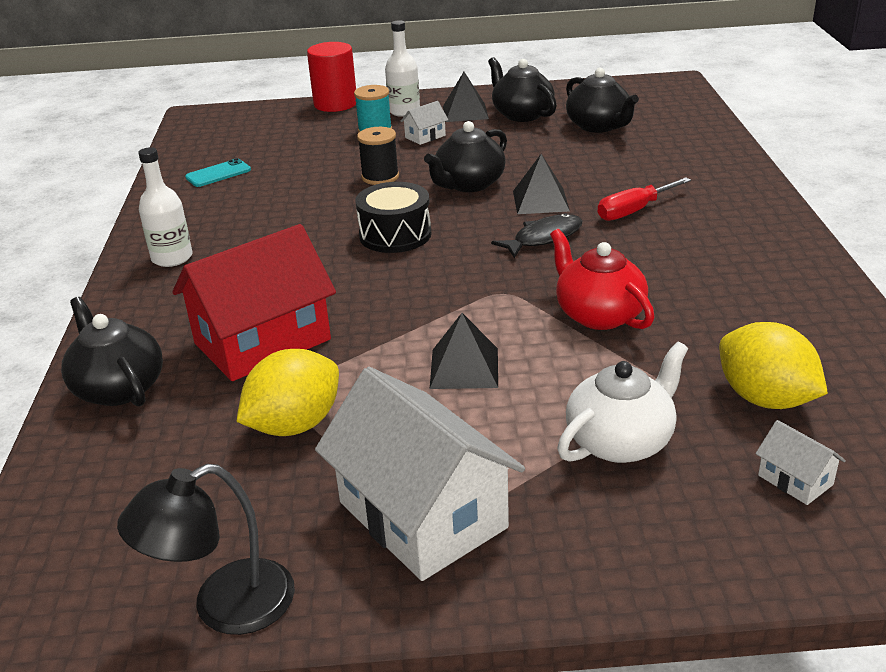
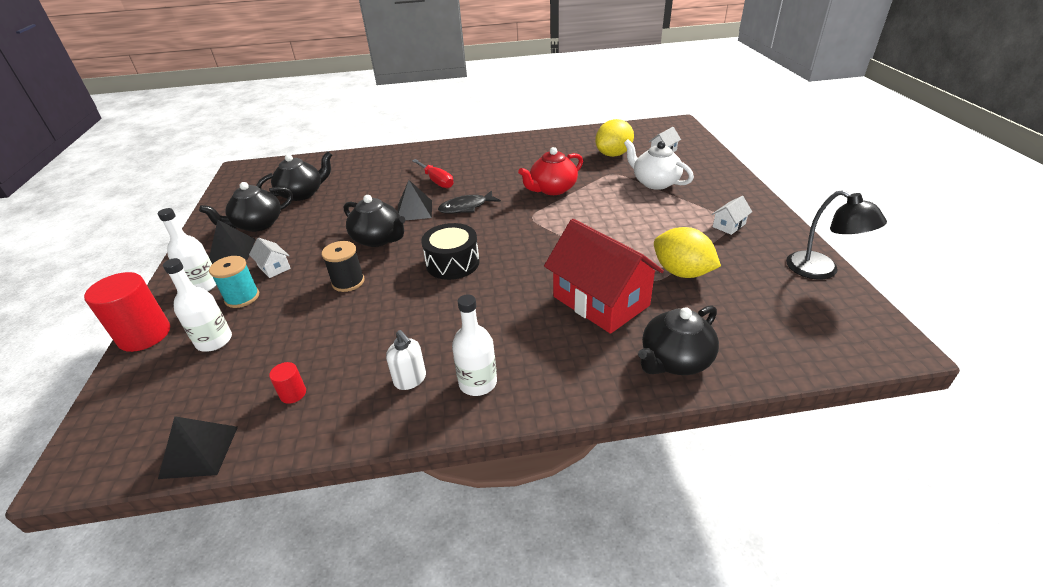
camera: 95 degrees left, 5 degrees up
turquoise phone [185,158,251,187] -> red cylinder [269,362,306,404]
white house [315,367,525,581] -> white house [712,196,752,235], size x0.42
black pyramid [430,313,498,389] -> black pyramid moved to [158,416,238,479]
black fish [491,213,582,258] -> black fish turned 75 degrees counterclockwise [438,190,501,214]
none -> white bottle [163,258,232,351]
none -> white soap dispenser [386,330,426,390]

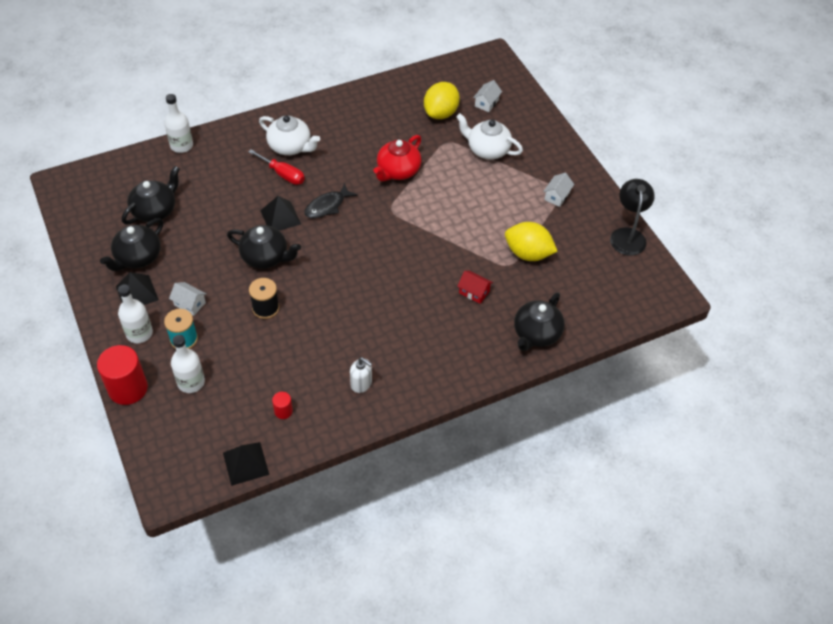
camera: 20 degrees left, 15 degrees up
black drum [421,223,480,280] -> none
white bottle [452,294,497,396] -> white bottle moved to [164,94,193,153]
red house [544,219,664,334] -> red house [457,270,493,304], size x0.42
black lamp [786,190,887,280] -> black lamp turned 120 degrees counterclockwise [610,179,655,256]
none -> white teapot [259,115,320,155]

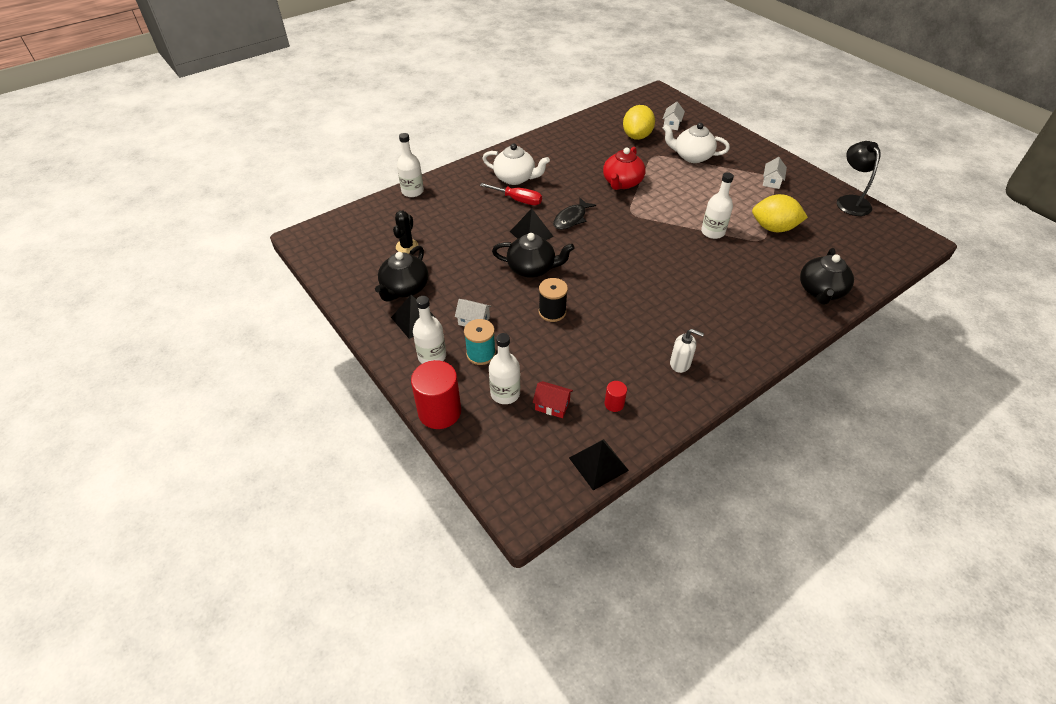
camera: 10 degrees left, 5 degrees down
black teapot [122,166,180,224] -> black cactus [393,211,418,254]
red house [457,270,493,304] -> red house moved to [533,381,573,418]
none -> white bottle [701,172,734,239]

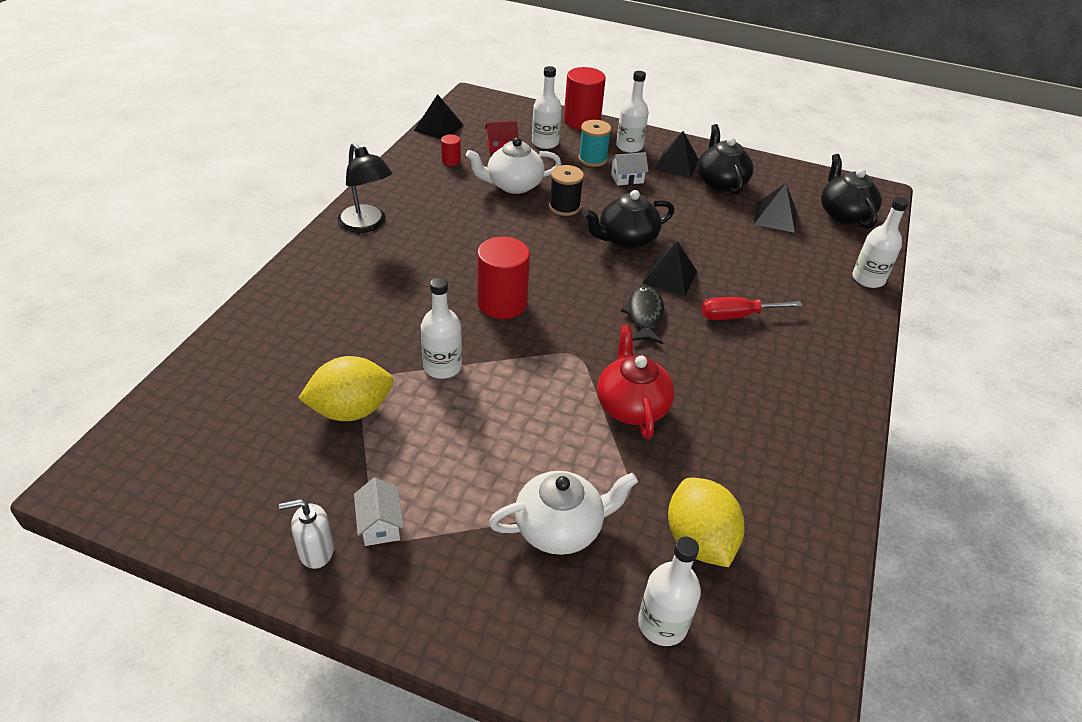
camera: 145 degrees right, 5 degrees down
black cactus [393,211,418,254] -> black pyramid [754,183,797,233]
white teapot [482,143,550,185] -> white teapot moved to [466,137,561,194]
white house [663,102,685,130] -> white bottle [638,537,701,646]
white soap dispenser [670,329,704,373] -> white soap dispenser moved to [279,499,334,569]
black teapot [800,248,854,305] -> black teapot moved to [821,154,882,229]
black lamp [837,141,881,216] -> black lamp moved to [337,143,392,233]
none -> red cylinder [477,237,530,319]

